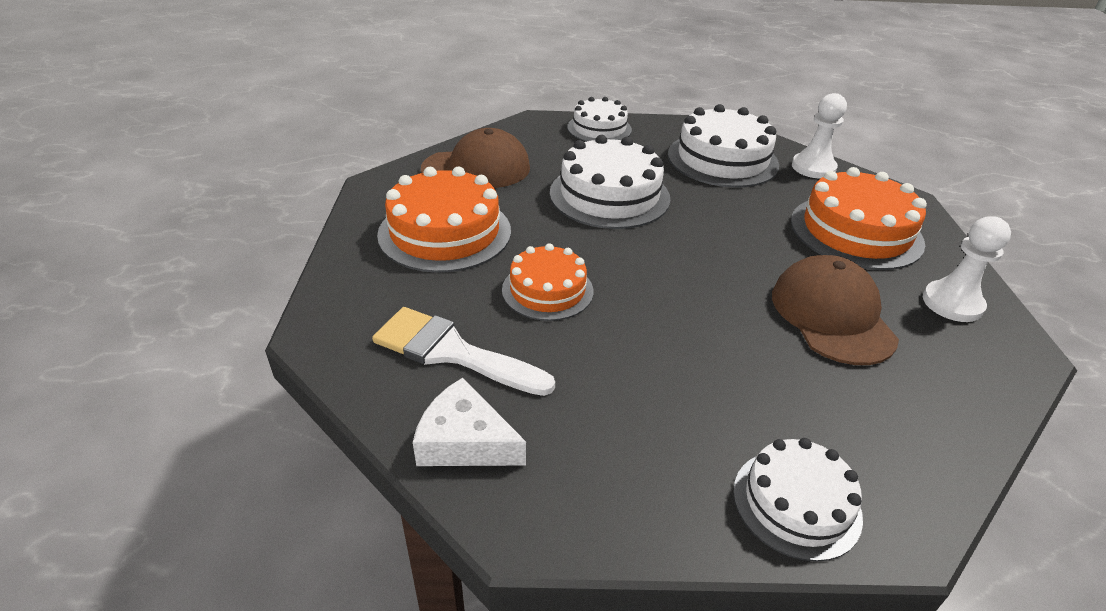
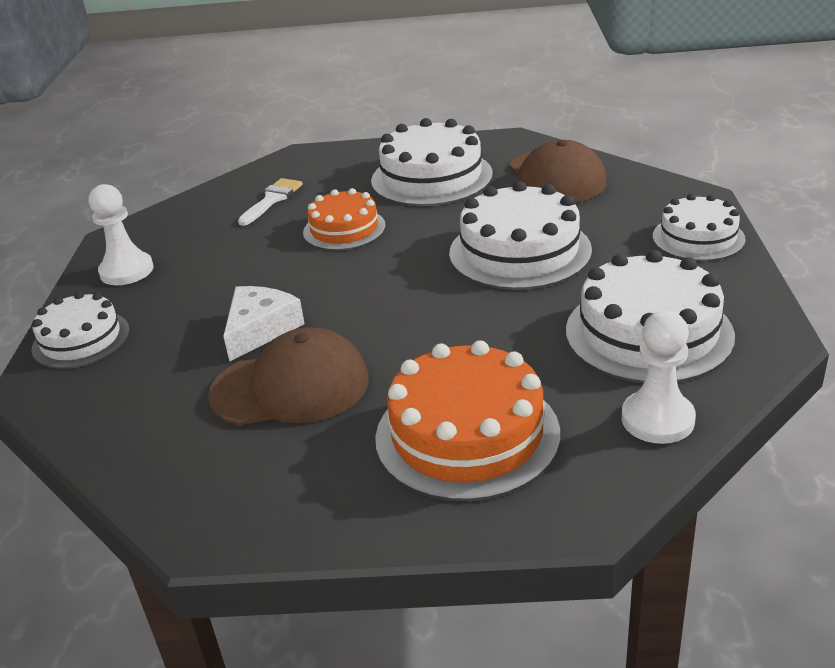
camera: 95 degrees right, 5 degrees down
white brush [372,307,555,396] -> white brush [238,178,303,226], size x0.64
orange cake [377,166,511,273] -> white cake [371,118,493,206]
white cheese [413,378,526,466] -> white cheese moved to [223,286,305,362]
white pawn [923,216,1011,322] -> white pawn moved to [89,184,154,285]

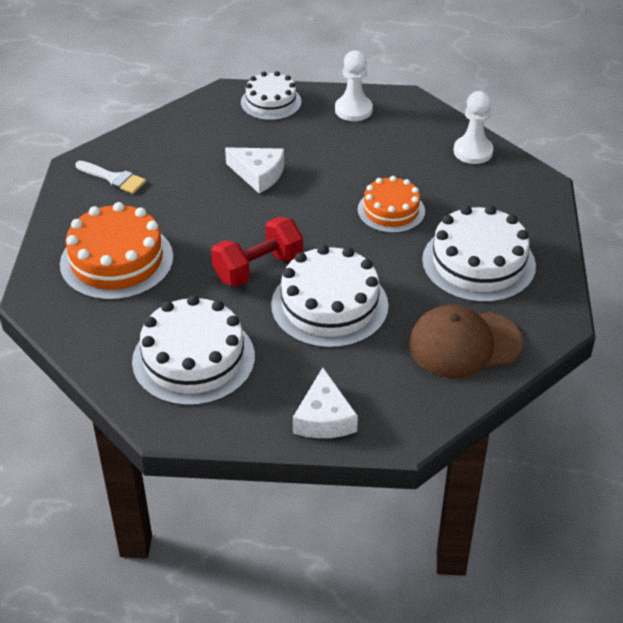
camera: 90 degrees right, 10 degrees up
brown cap [208,327,369,426] -> none
white brush [238,178,303,226] -> white brush moved to [75,161,146,194]
white pawn [622,311,696,444] -> white pawn moved to [453,91,494,164]
white cake [653,194,746,261] -> white cheese [293,368,358,438]
none -> red dumbbell [211,217,303,287]

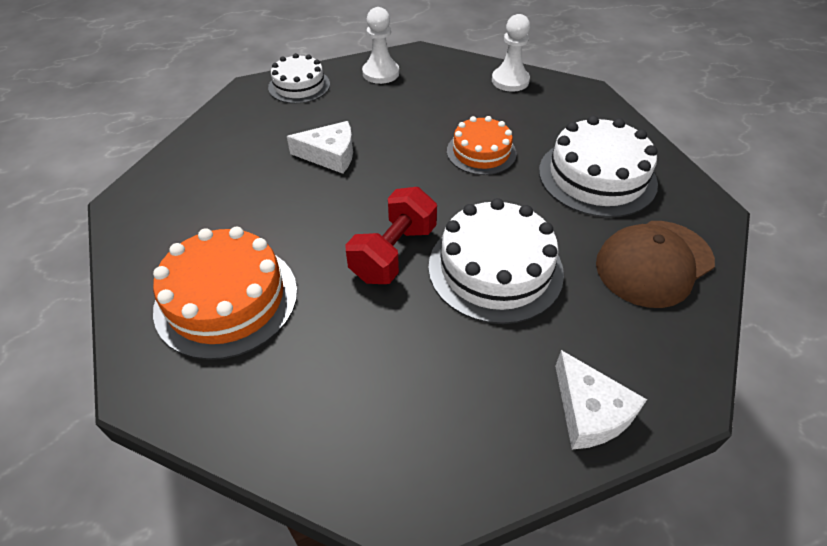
camera: 25 degrees left, 5 degrees up
white brush [75,161,146,194] -> none
white cake [132,295,255,406] -> none

